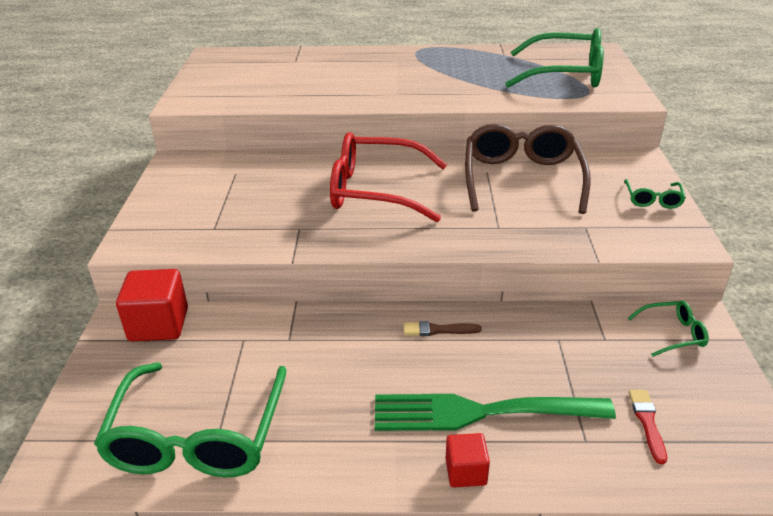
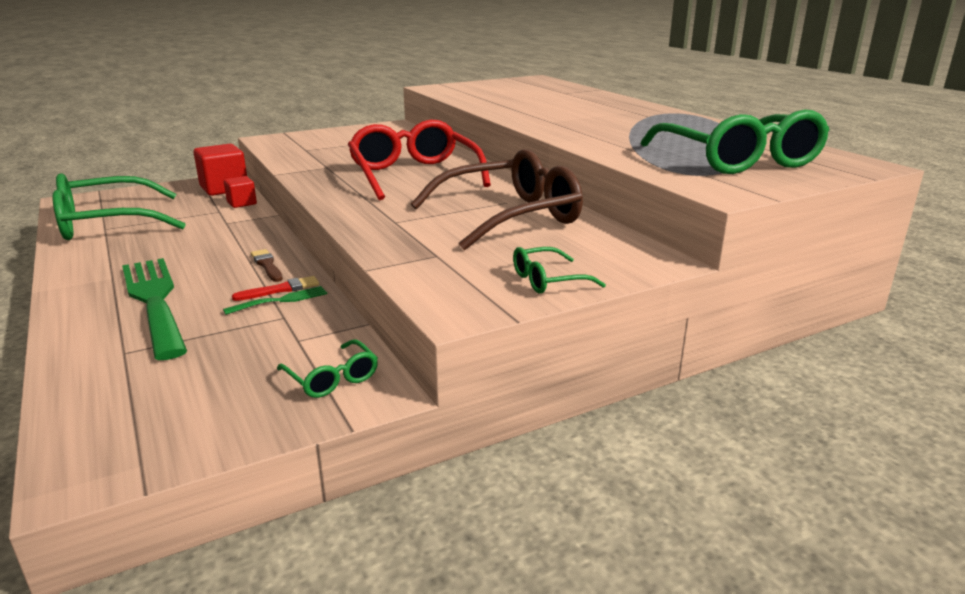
camera: 60 degrees right, 10 degrees down
red cube [446,433,490,487] -> red cube moved to [224,176,257,208]
red brush [629,390,667,464] -> red brush moved to [232,276,319,301]
none -> green fork [223,286,327,315]

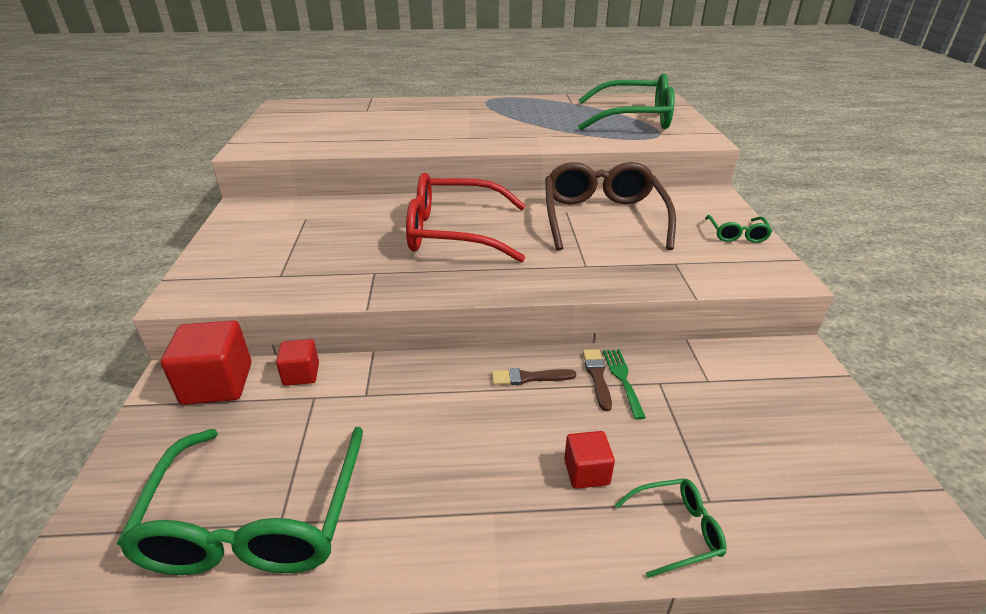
camera: 65 degrees left, 10 degrees up
green fork [122,258,187,360] -> red cube [564,431,615,489]
red brush [232,276,319,301] -> brown brush [583,349,612,411]
green glasses [277,339,378,398] -> green glasses moved to [615,478,727,578]

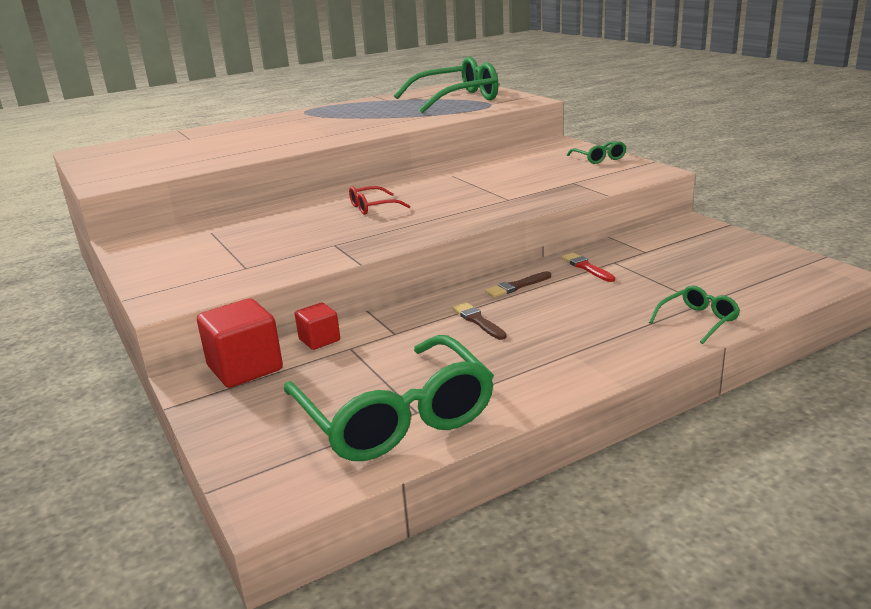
camera: 25 degrees left, 10 degrees down
red glasses [406,173,526,262] -> red glasses [349,186,410,215], size x0.44
brown glasses [545,162,676,251] -> none
red cube [564,431,615,489] -> none
brown brush [583,349,612,411] -> brown brush moved to [453,302,507,340]
green fork [603,349,646,420] -> red brush [561,253,615,282]

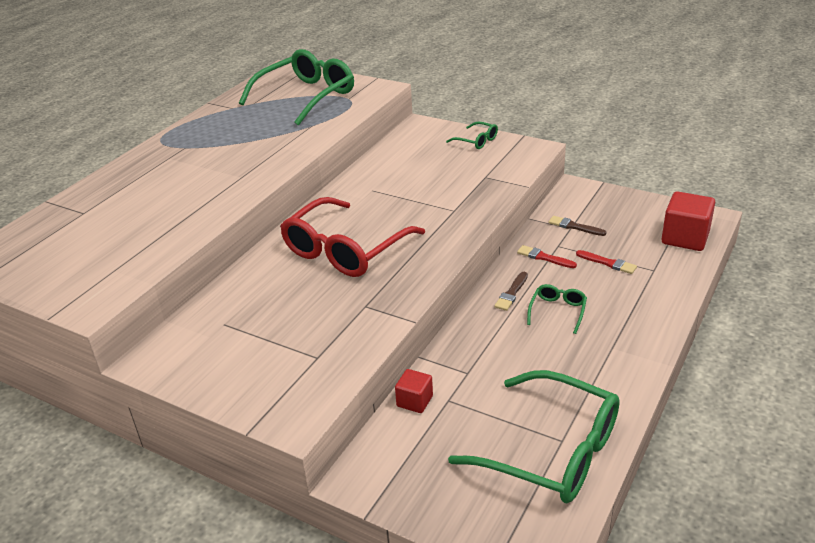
camera: 30 degrees left, 10 degrees up
red cube [197,298,283,388] -> red cube moved to [661,191,715,251]
red glasses [349,186,410,215] -> red glasses [280,197,425,277], size x2.25
brown brush [453,302,507,340] -> brown brush moved to [548,216,606,236]
green glasses [649,286,740,344] -> green glasses moved to [527,284,587,334]
none -> red brush [576,250,637,274]

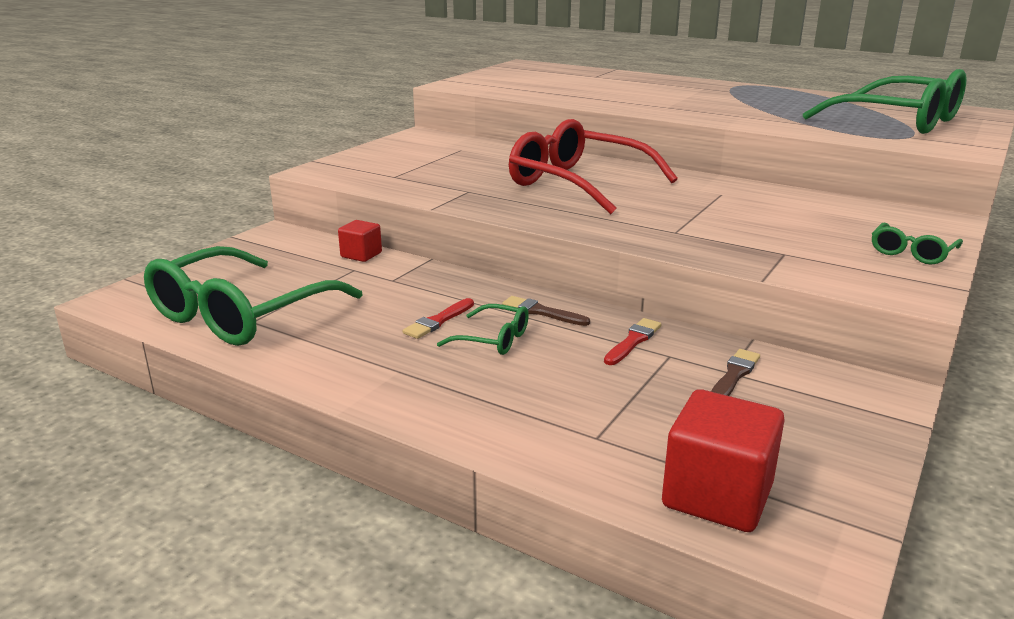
camera: 90 degrees right, 10 degrees down
red brush [576,250,637,274] -> red brush moved to [403,298,474,339]

